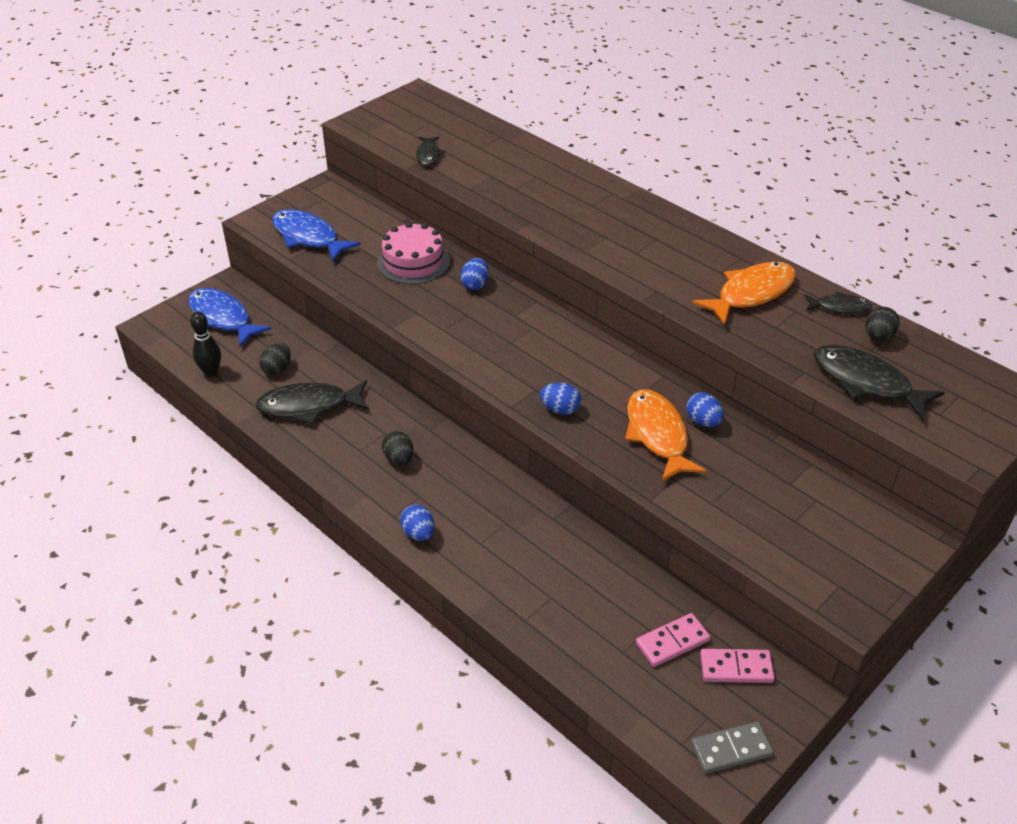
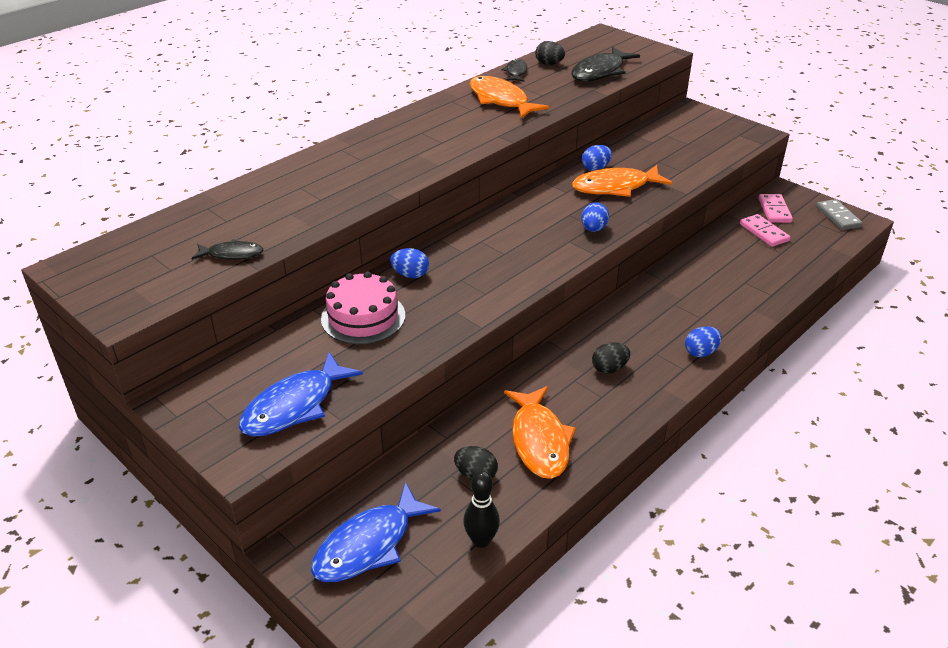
camera: 90 degrees left, 5 degrees down
black fish [255,380,369,425] -> orange fish [504,386,576,479]

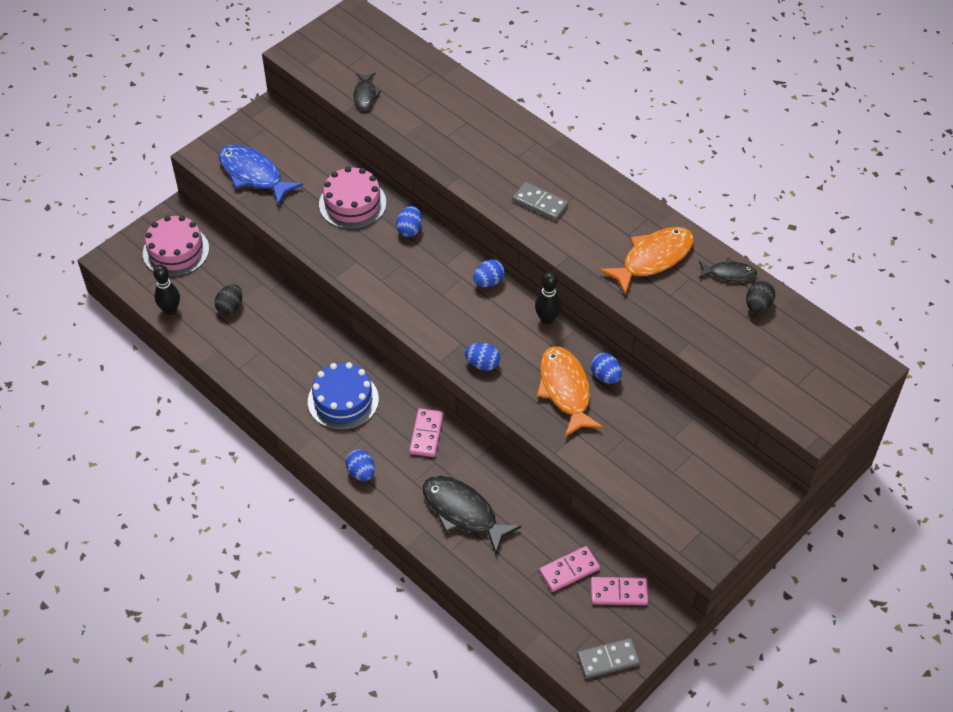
camera: 90 degrees right, 15 degrees up
blue fish [311,482,441,582] -> pink cake [143,215,209,277]
orange fish [504,386,576,479] -> none
black fish [571,47,640,81] -> black fish moved to [423,476,521,554]
black egg [592,342,630,374] -> blue cake [308,362,379,430]
none -> pink domino [409,408,444,457]
none -> blue egg [473,259,505,287]
none -> grey domino [513,182,568,221]
none -> black bowling pin [535,271,561,324]

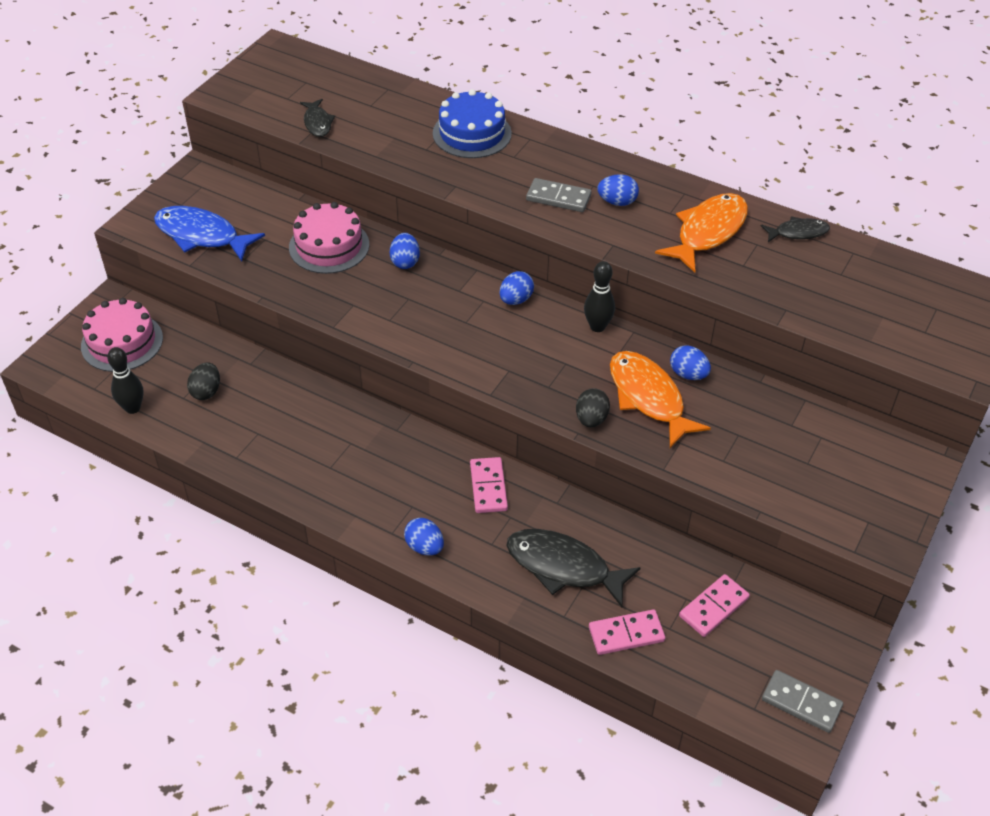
camera: 15 degrees left, 5 degrees down
blue cake [308,362,379,430] -> blue cake moved to [433,89,512,158]
blue egg [465,343,500,371] -> blue egg moved to [597,174,639,206]
grey domino [577,638,640,679] -> grey domino turned 60 degrees clockwise [762,670,843,733]
pink domino [591,577,648,605] -> pink domino moved to [589,609,665,655]
black egg [746,281,775,313] -> black egg moved to [576,388,610,427]

